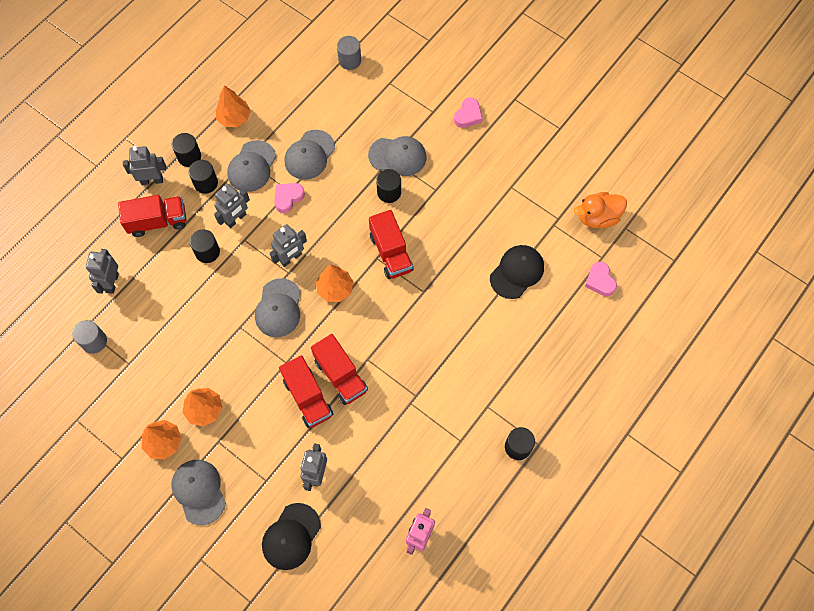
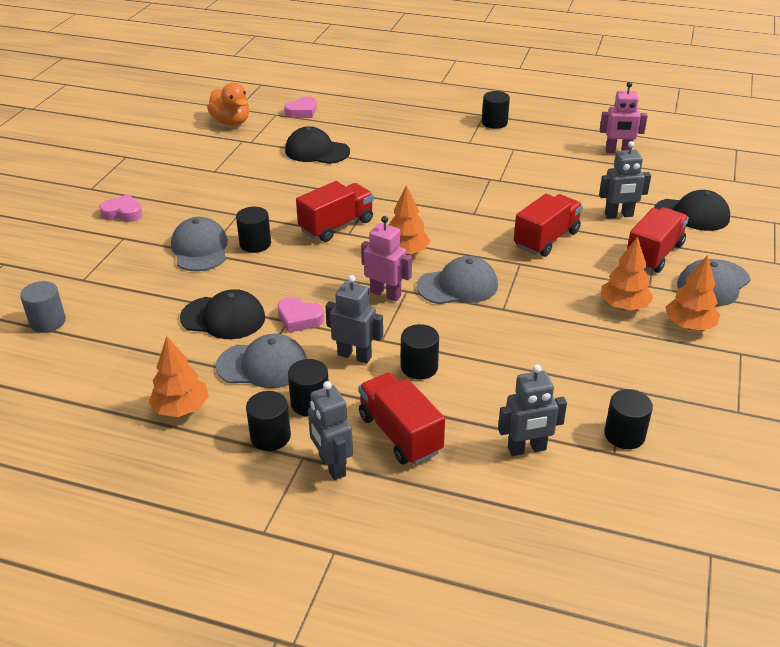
camera: 110 degrees left, 30 degrees down
grey cylinder [72,320,107,354] -> black cylinder [604,389,653,449]
grey robot [270,224,307,267] -> pink robot [361,216,412,301]
grey cap [285,130,335,180] -> black cap [180,289,265,339]
red truck [311,334,368,405] -> red truck moved to [627,207,689,273]

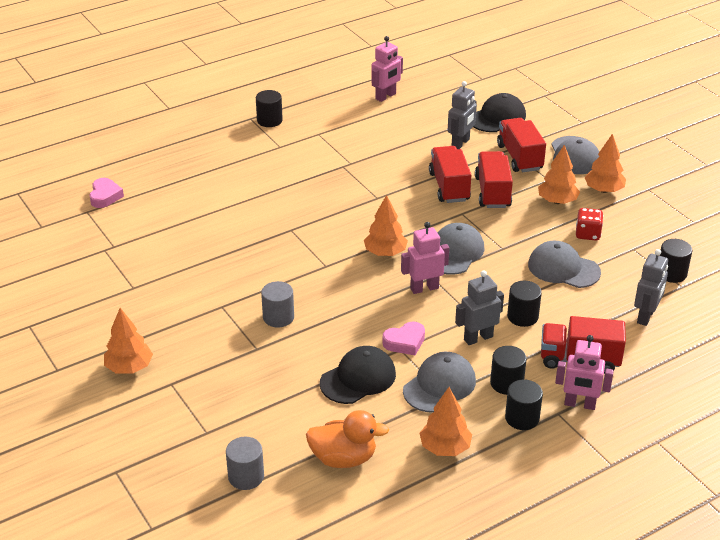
camera: 50 degrees left, 0 degrees up
pink heart [99,194,143,222] -> orange tree [104,308,153,374]
grey cap [171,217,228,271] -> grey cap moved to [528,241,601,288]
orange duck [207,83,249,126] -> orange duck moved to [306,410,389,468]
black cylinder [236,207,271,253] -> grey cylinder [261,281,294,327]
black cap [285,126,350,164] -> none
red truck [296,181,374,242] -> red truck moved to [475,151,513,208]
grey robot [308,381,353,480] -> pink robot [555,335,614,410]
none -> red dice [576,208,603,241]

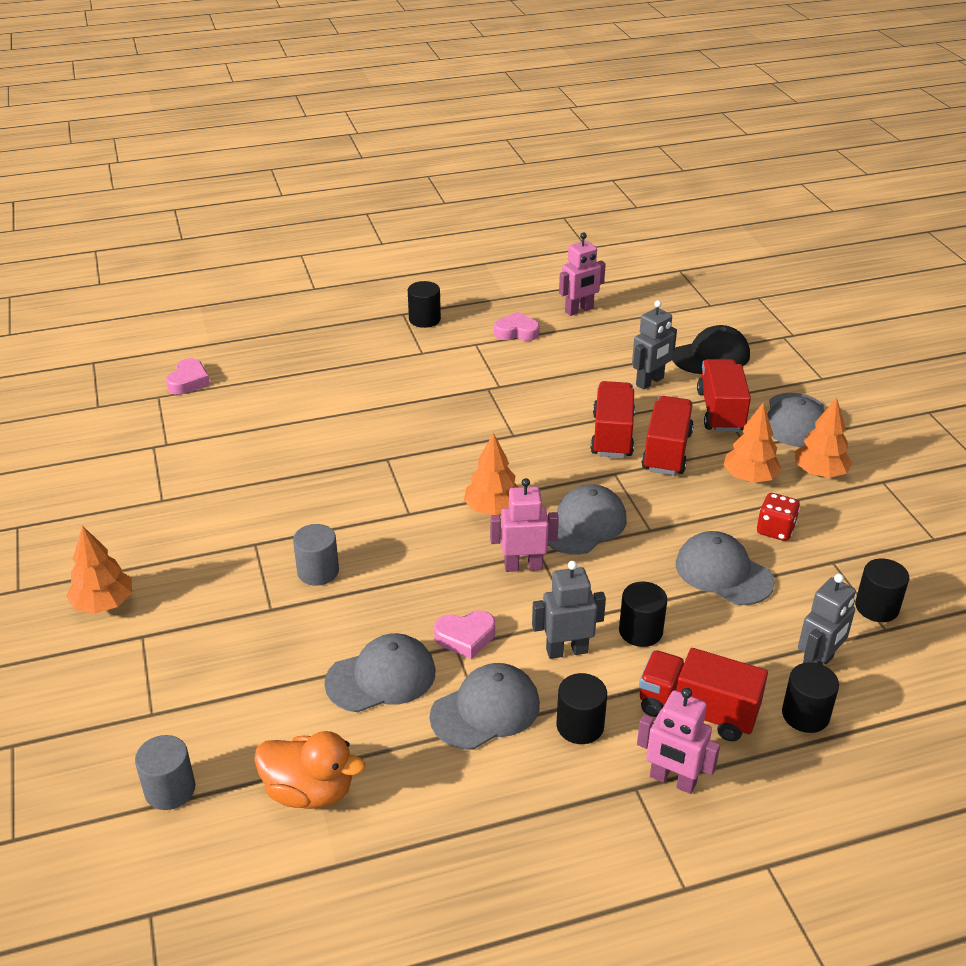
camera: 15 degrees right, 0 degrees up
black cap [320,346,396,404] -> grey cap [324,633,435,712]
orange tree [419,387,472,456] -> none
black cylinder [505,379,543,430] -> black cylinder moved to [782,662,839,733]
none -> pink heart [494,312,540,341]

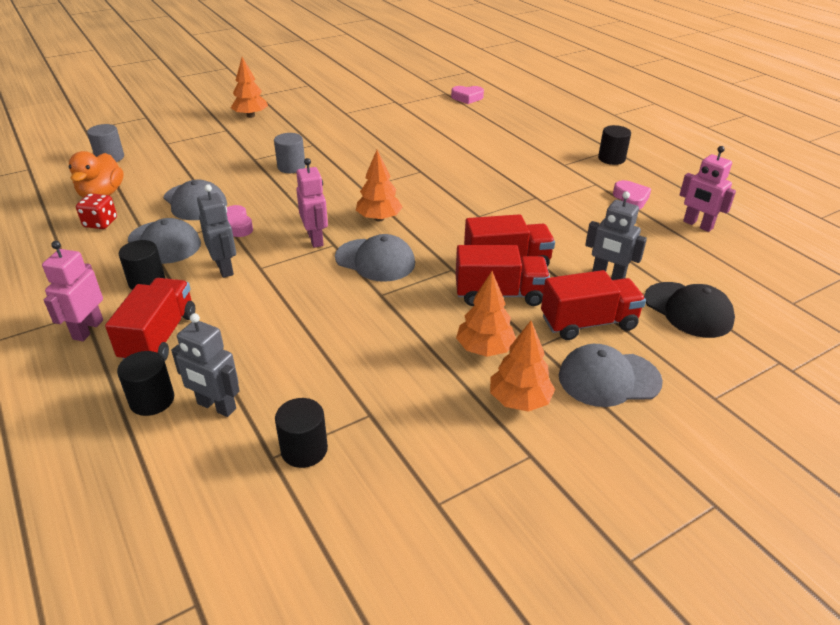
camera: 75 degrees right, 0 degrees up
black cylinder [619,582,667,647] -> none
grey cap [676,531,775,605] -> none
red dice [757,493,800,541] -> red dice moved to [76,193,117,229]

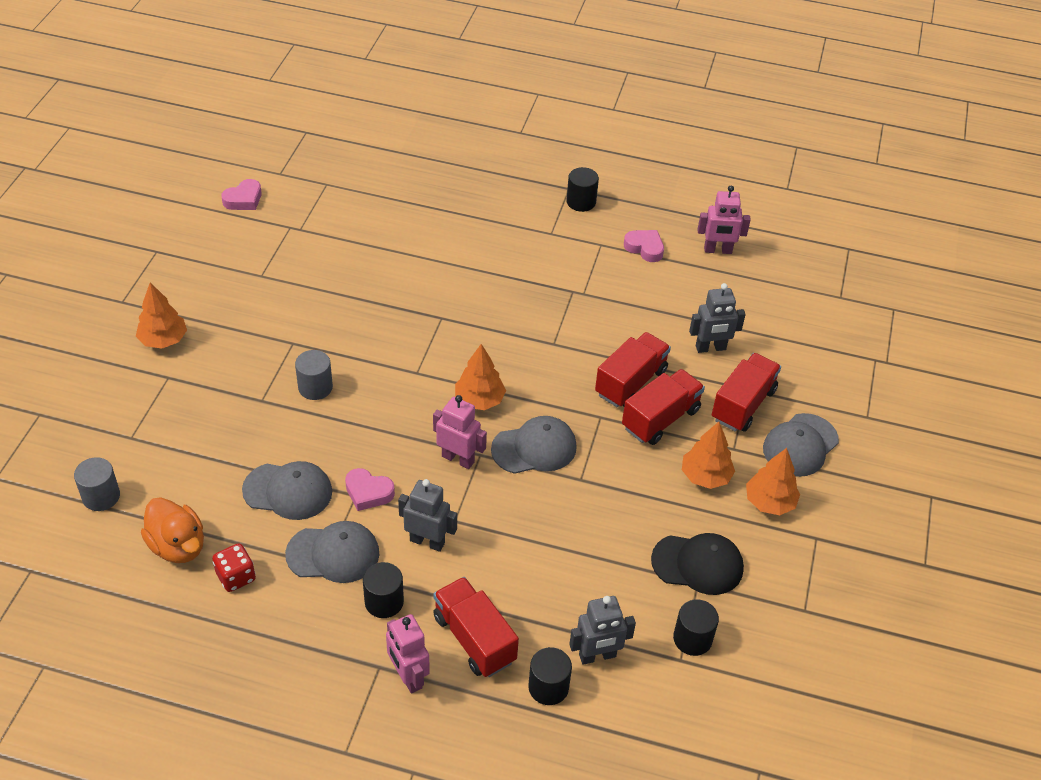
camera: 45 degrees left, 10 degrees up
pink heart [451,86,484,104] -> pink heart moved to [221,179,262,210]
black cap [644,282,735,338] -> black cap moved to [651,533,744,595]

